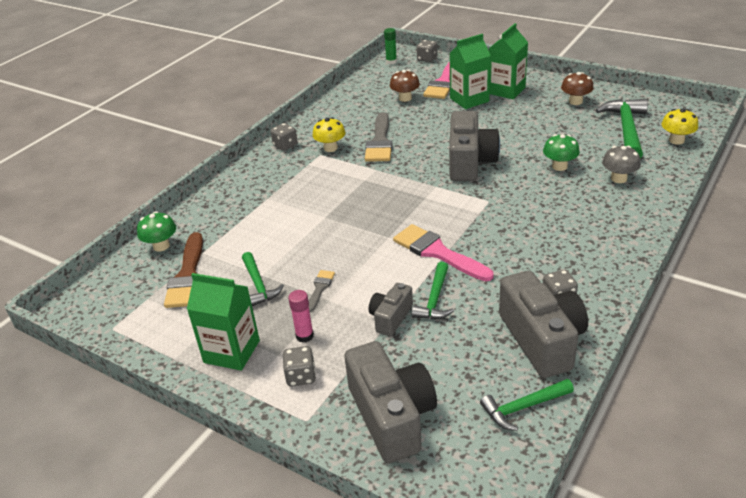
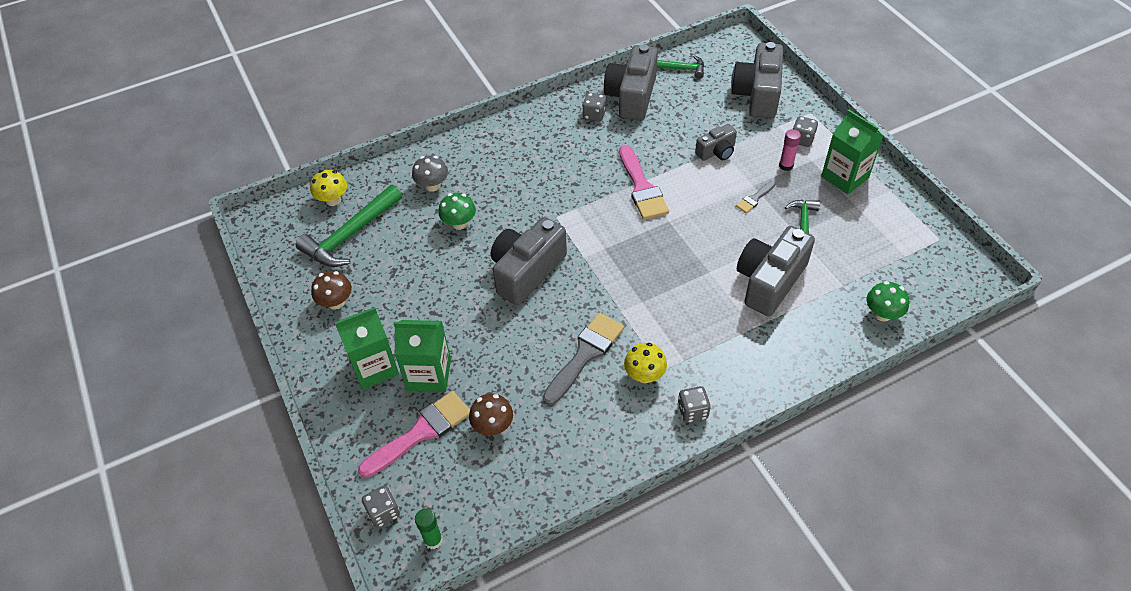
camera: 150 degrees left, 15 degrees up
brown brush [164,232,203,308] -> none
green hammer [412,262,454,319] -> none
none -> grey camera [737,226,815,316]

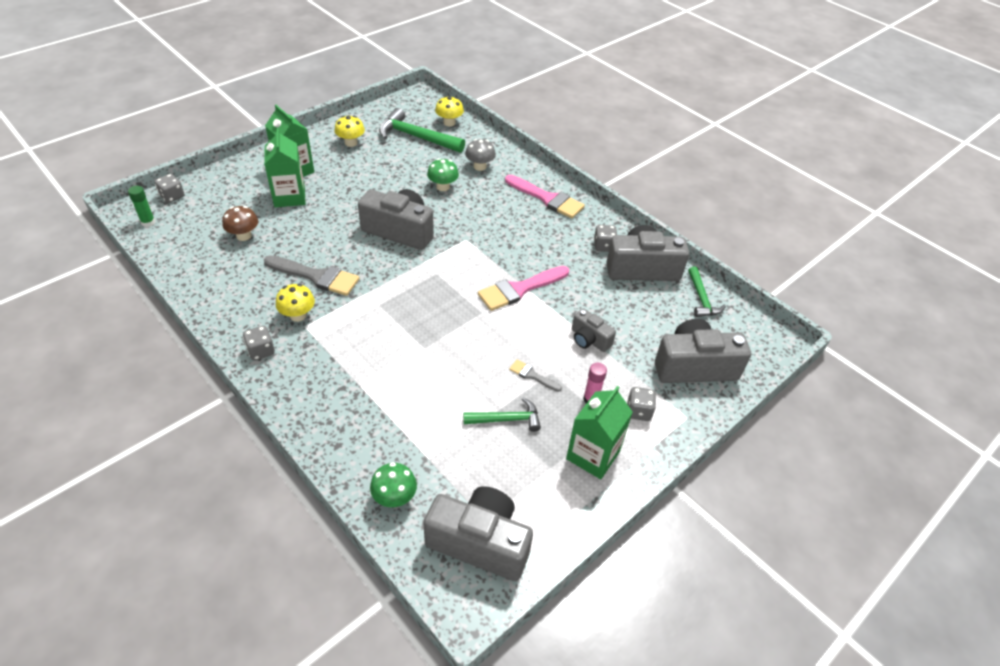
camera: 70 degrees right, 5 degrees down
brown mushroom [311,271,352,310] -> yellow mushroom [335,116,365,147]
pink brush [358,391,470,478] -> pink brush moved to [505,175,585,219]
grey camera [737,226,815,316] -> grey camera moved to [423,486,533,581]

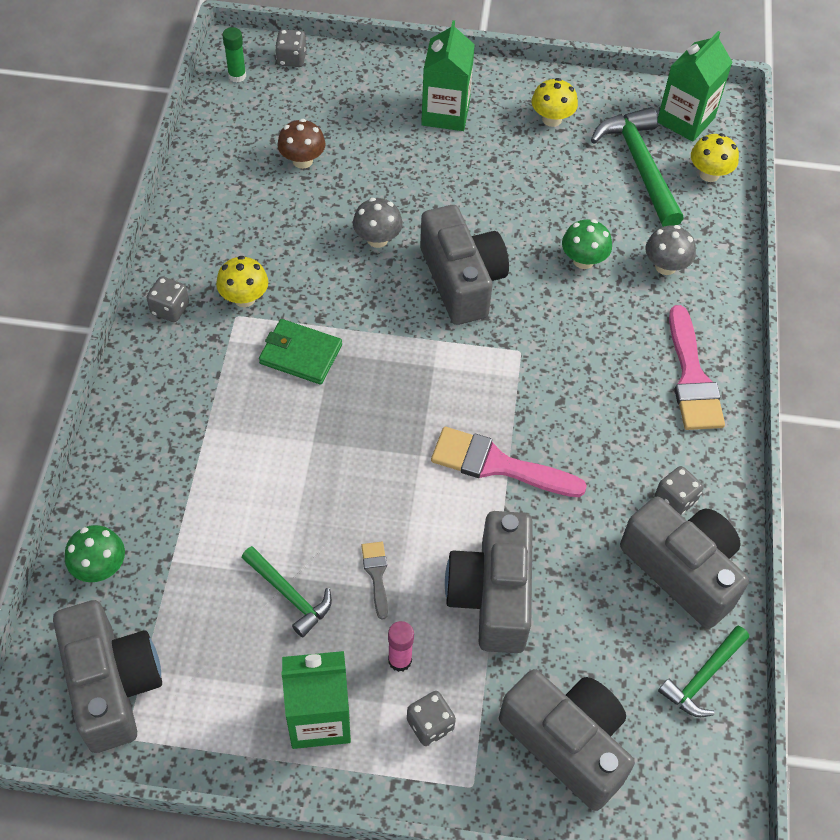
camera: 50 degrees right, 10 degrees up
green carton [264,128,306,207] -> green carton moved to [658,31,733,142]
grey brush [264,255,360,296] -> none
grey camera [572,308,616,352] -> grey camera [445,511,533,653], size x1.85
none -> green wallet [259,319,342,384]
none -> grey mushroom [353,198,403,248]

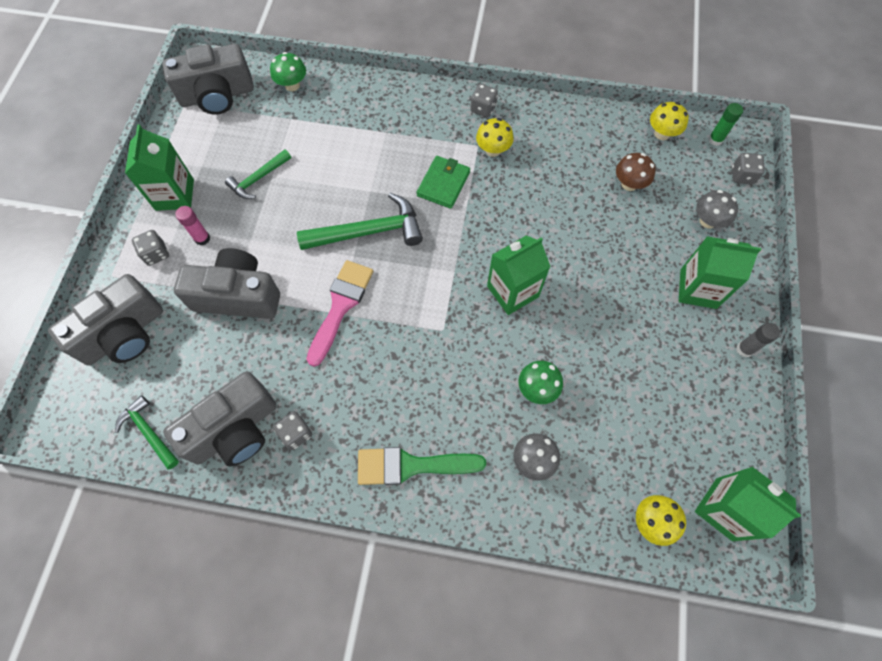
camera: 95 degrees right, 10 degrees up
grey mushroom [353,198,403,248] -> grey mushroom moved to [696,190,738,228]
grey brush [361,542,388,620] -> none
grey camera [420,205,509,325] -> green carton [487,236,551,315]
yellow mushroom [532,78,578,127] -> yellow mushroom moved to [650,102,689,140]
green hammer [591,107,684,227] -> green hammer moved to [297,193,423,250]
pink brush [669,305,725,430] -> green brush [358,447,486,485]
none -> grey glue stick [737,323,780,357]

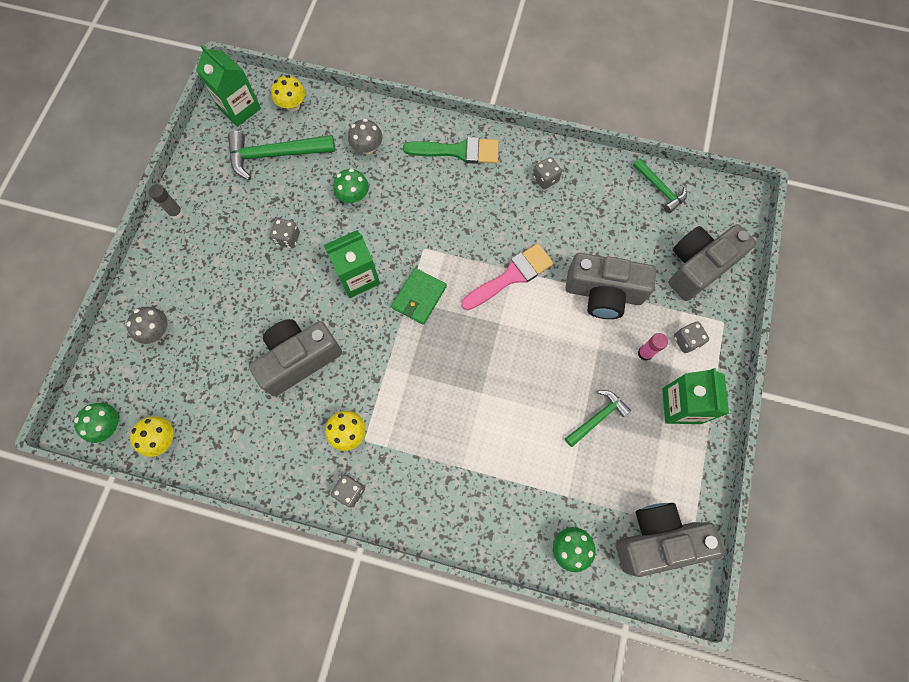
camera: 175 degrees left, 5 degrees up
grey camera [163,371,277,467] -> grey camera moved to [249,319,342,396]
green hammer [297,193,423,250] -> green hammer moved to [228,131,335,180]
pink brush [306,260,373,367] -> pink brush turned 150 degrees counterclockwise [461,243,554,310]
green wallet [417,156,470,209] -> green wallet moved to [391,268,447,325]
brown mushroom [616,153,655,191] -> none
green carton [679,236,761,309] -> none
green glue stick [708,103,743,146] -> green mushroom [74,403,118,443]
grey dice [732,153,765,185] -> grey dice moved to [270,218,300,248]

